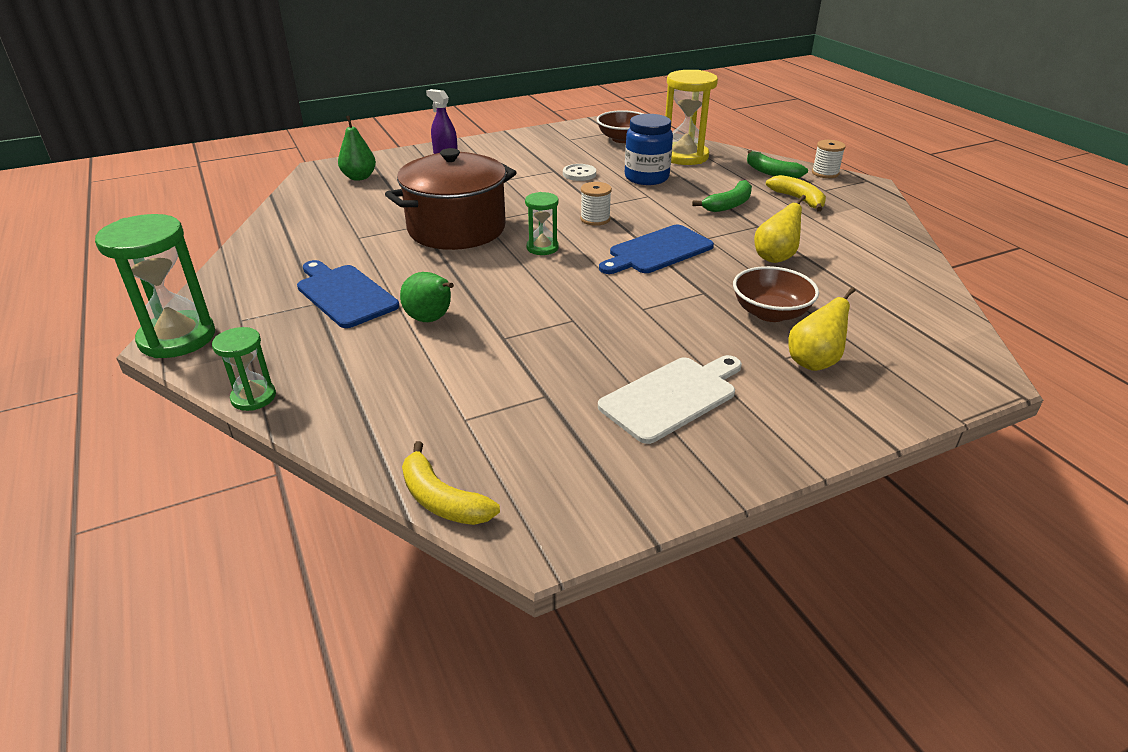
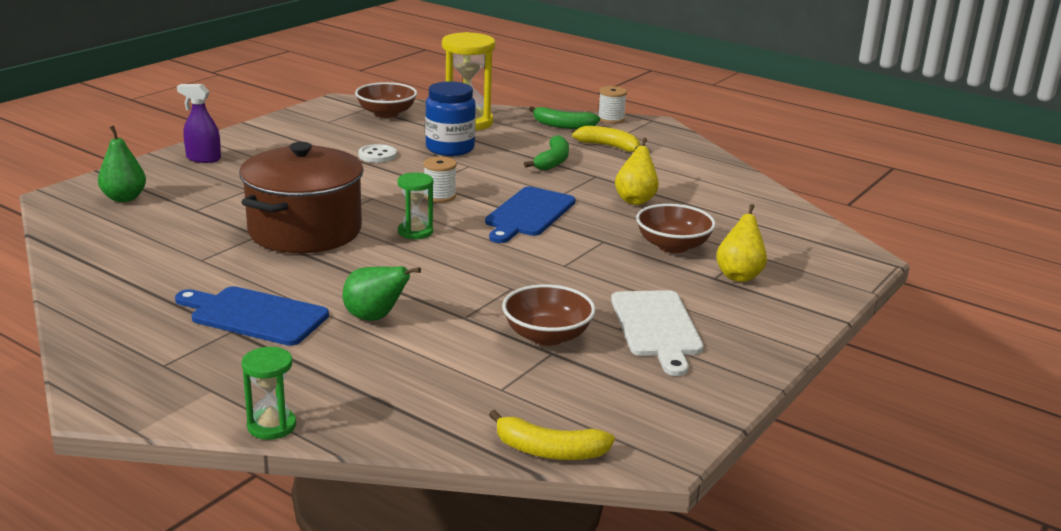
camera: 30 degrees left, 10 degrees down
green hourglass [95,214,215,358] -> none
white cutting board [598,355,742,444] -> white cutting board turned 150 degrees clockwise [611,290,704,376]
none -> brown bowl [502,284,596,346]

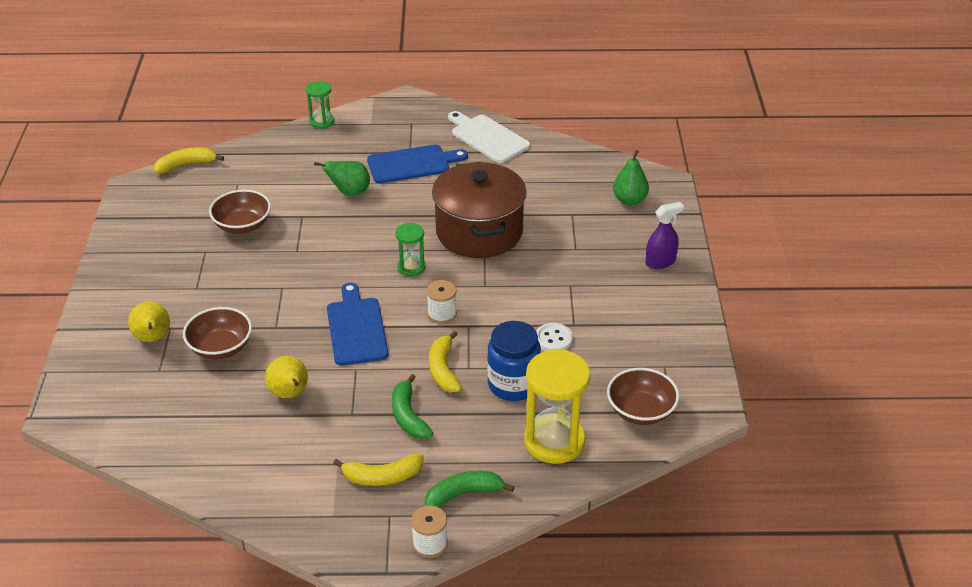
camera: 145 degrees right, 15 degrees up
white cutting board [611,290,704,376] -> white cutting board moved to [448,111,530,163]
none -> yellow banana [429,331,462,392]

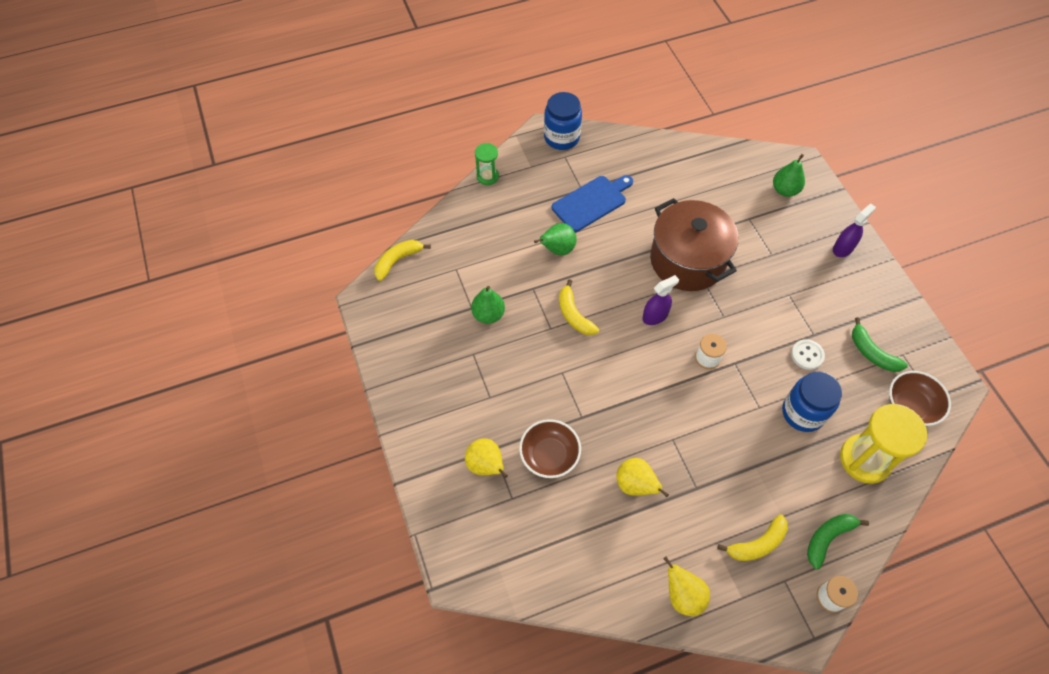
camera: 20 degrees left, 20 degrees up
brown bowl [209,189,271,234] -> green pear [471,286,505,324]
blue cutting board [327,283,388,366] -> none
green banana [392,374,433,439] -> green banana moved to [852,317,908,372]
green hourglass [395,223,426,277] -> purple spray bottle [642,275,679,325]
yellow banana [429,331,462,392] -> yellow banana moved to [559,279,599,335]
white cutting board [448,111,530,163] -> none
none -> blue jar [544,92,582,150]
none -> yellow pear [664,556,710,616]

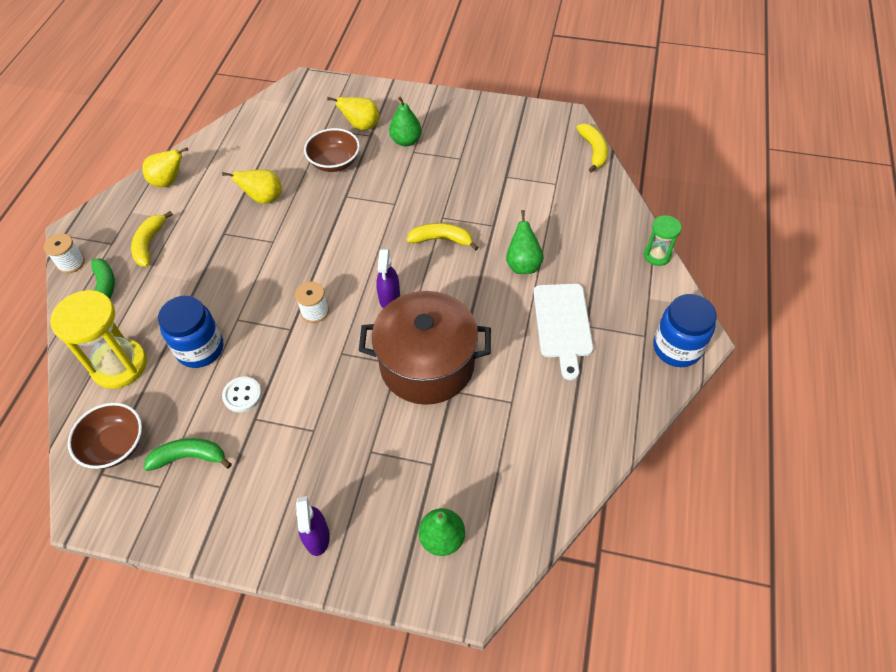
camera: 125 degrees right, 5 degrees down
green pear [471,286,505,324] -> green pear moved to [389,96,422,146]
blue cutting board [552,175,633,232] -> white cutting board [533,284,593,380]

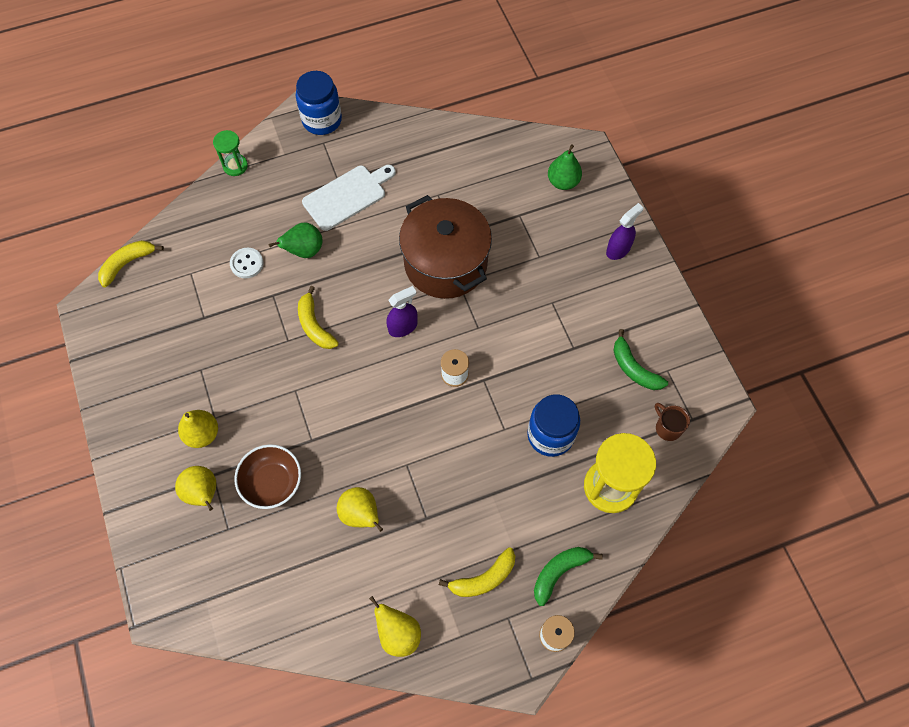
camera: 125 degrees left, 10 degrees up
brown bowl [68,403,142,469] -> brown mug [655,403,690,441]
white button [222,377,262,412] -> white button moved to [230,248,264,278]
green pear [389,96,422,146] -> yellow pear [178,410,218,448]

